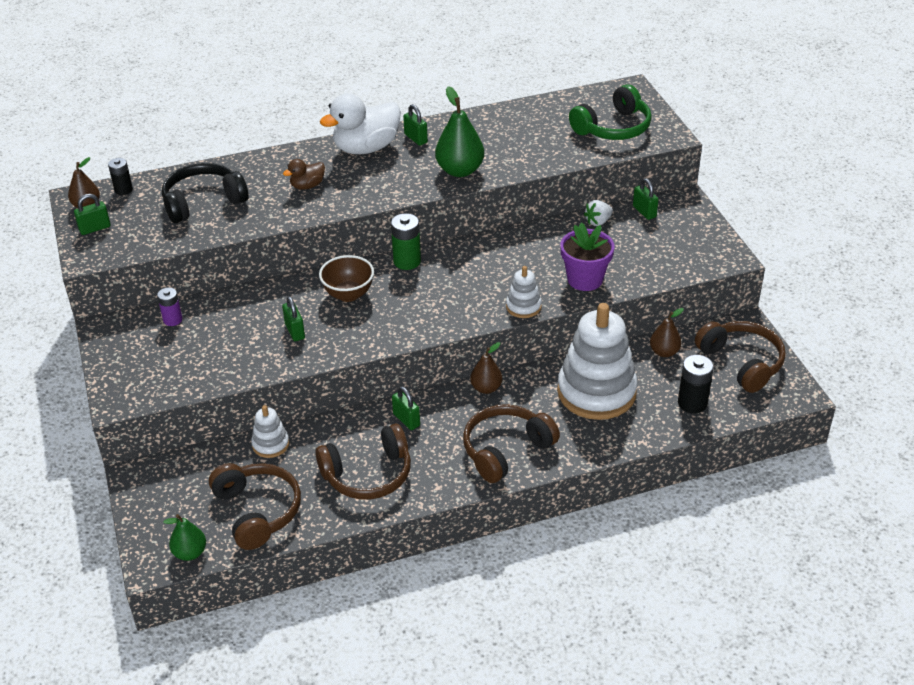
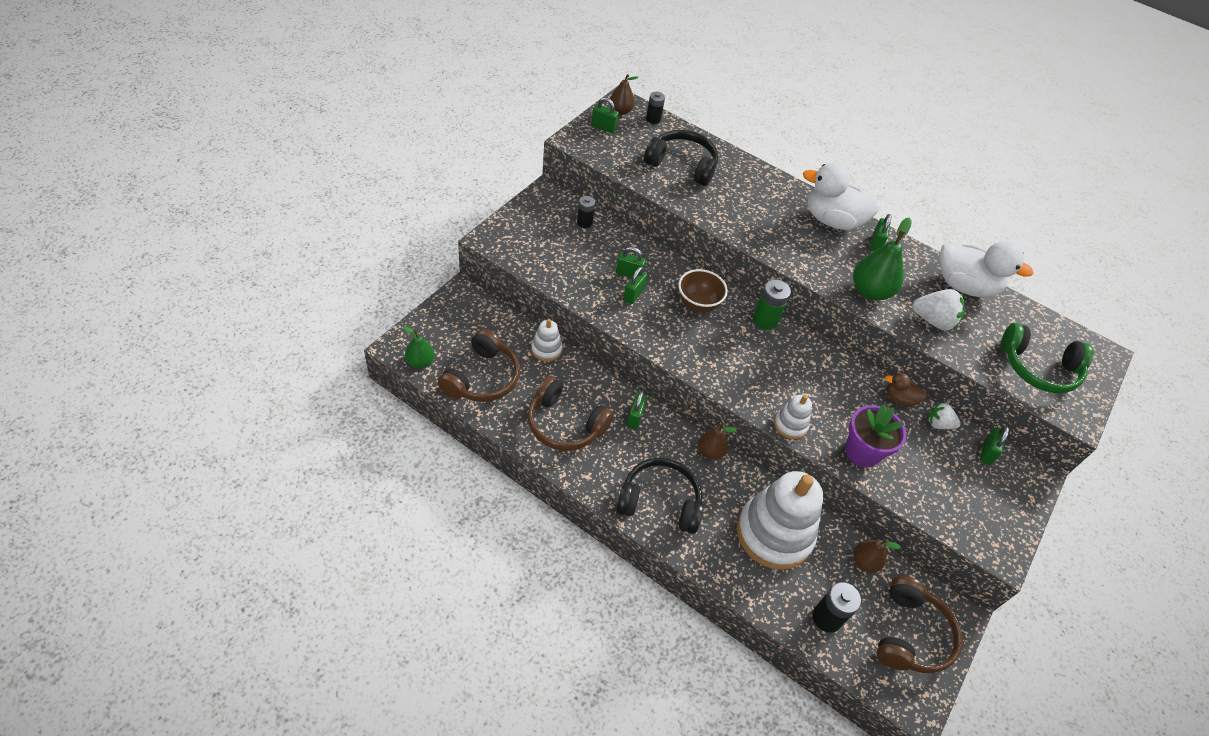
camera: 45 degrees right, 10 degrees up
purple battery [157,288,182,326] -> black battery [577,196,595,228]
brown duck [283,159,325,189] -> brown duck moved to [885,373,927,407]
brown headphones [463,404,560,483] -> black headphones [616,458,703,534]
none -> green padlock [616,247,646,278]
none -> white strawberry [912,289,965,331]
none -> white duck [940,241,1033,297]

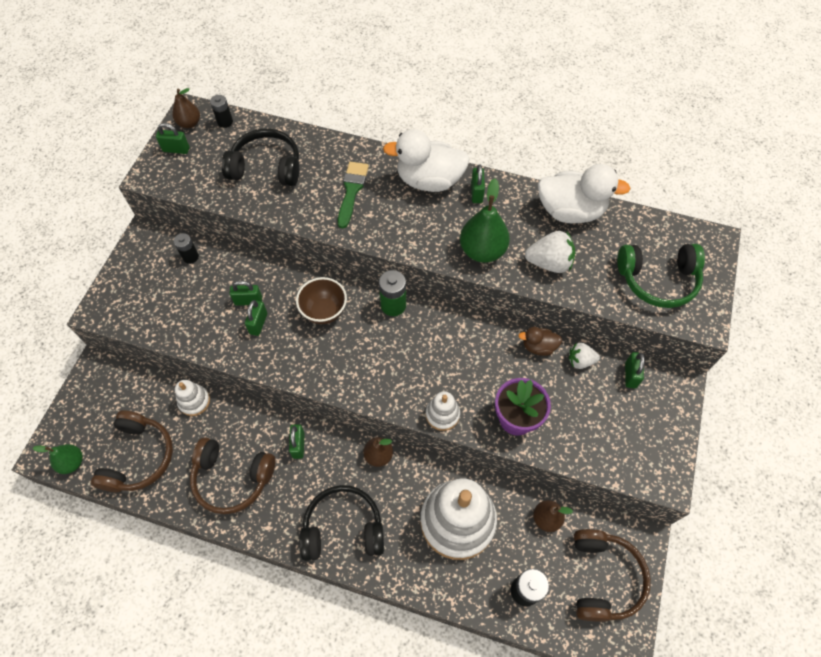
camera: 10 degrees left, 10 degrees up
none -> green brush [338,162,369,228]

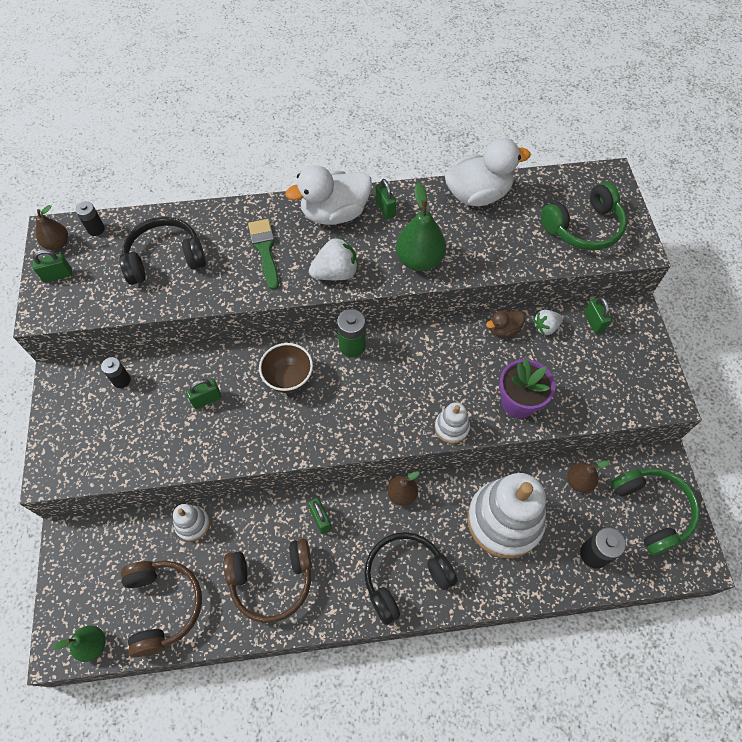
camera: 25 degrees left, 0 degrees up
green padlock [245,300,267,336] -> none
white strawberry [525,231,575,273] -> white strawberry moved to [309,237,358,280]
brown headphones [574,529,651,622] -> green headphones [611,468,700,555]

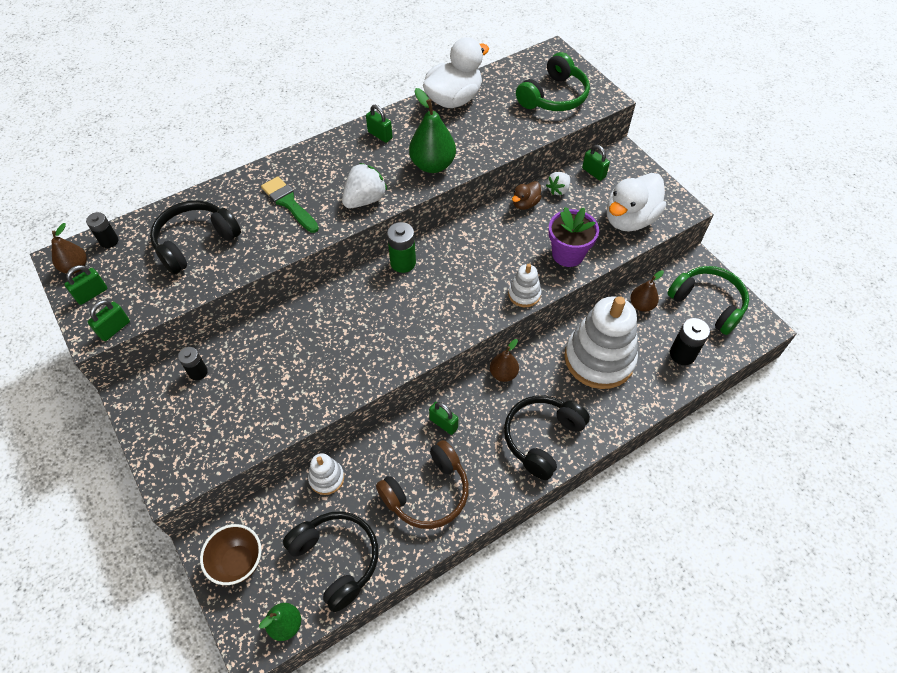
camera: 25 degrees left, 5 degrees down
brown headphones [121,561,202,657] -> black headphones [283,511,378,612]
green padlock [186,379,222,409] -> green padlock moved to [88,300,130,341]
brown bowl [259,343,313,393] -> brown bowl moved to [200,524,261,585]
white duck [286,165,372,225] -> white duck moved to [607,173,666,231]

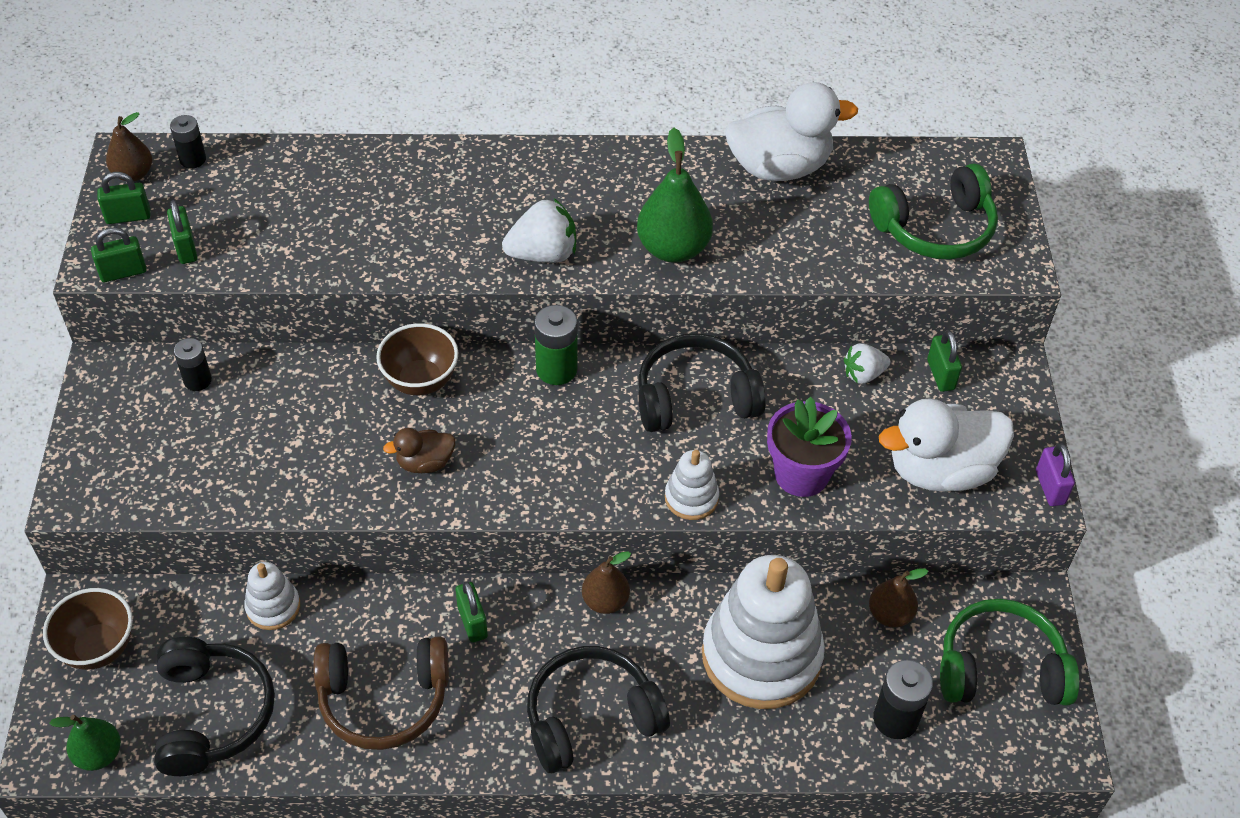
camera: 30 degrees right, 5 degrees down
black headphones [150,200,241,275] -> black headphones moved to [638,334,766,432]
green brush [261,176,319,233] -> none
green padlock [366,105,393,143] -> green padlock moved to [167,200,198,264]
brown duck [512,181,542,210] -> brown duck moved to [383,428,455,473]
green headphones [667,266,749,335] -> green headphones turned 75 degrees counterclockwise [940,599,1080,705]
none -> brown bowl [376,323,458,395]
none -> purple padlock [1036,443,1075,506]

